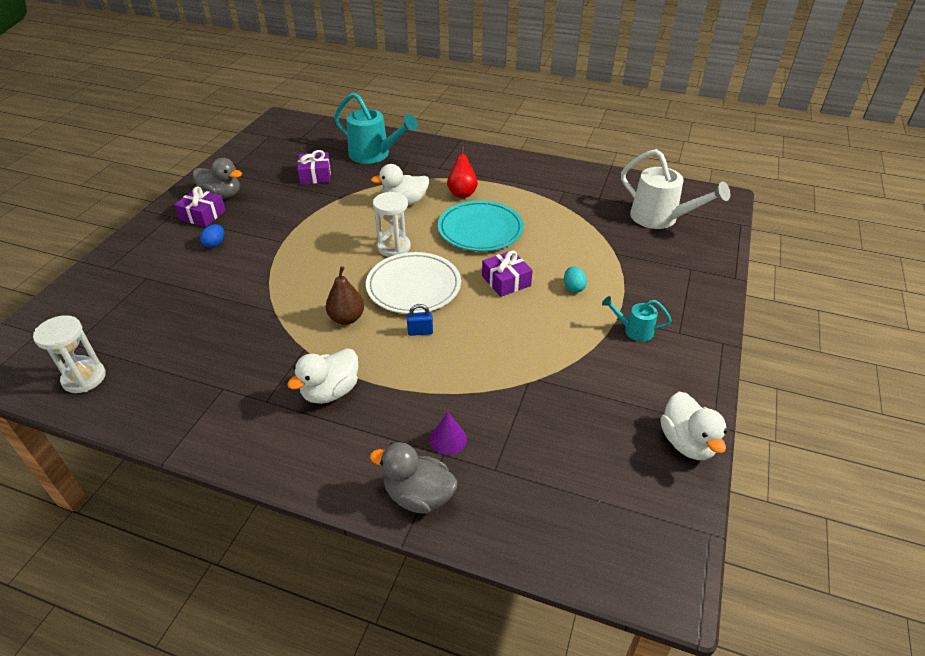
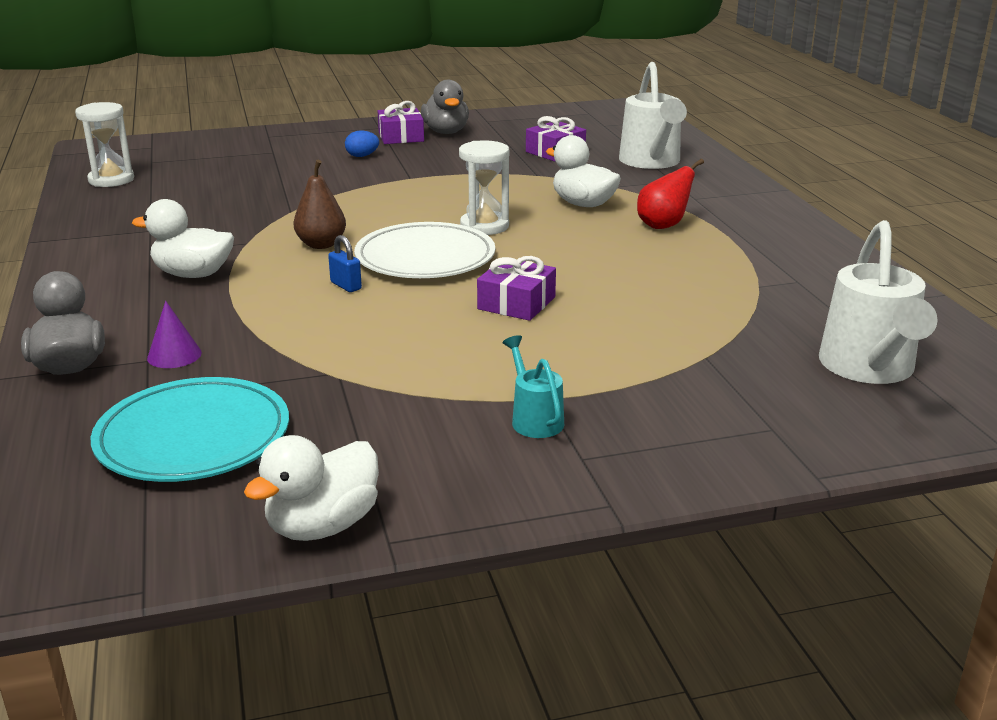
camera: 55 degrees right, 15 degrees down
turquoise watering can [334,92,418,164] -> white watering can [619,62,687,169]
turquoise plate [438,201,524,251] -> turquoise plate moved to [91,377,289,482]
turquoise egg [564,267,587,292] -> none

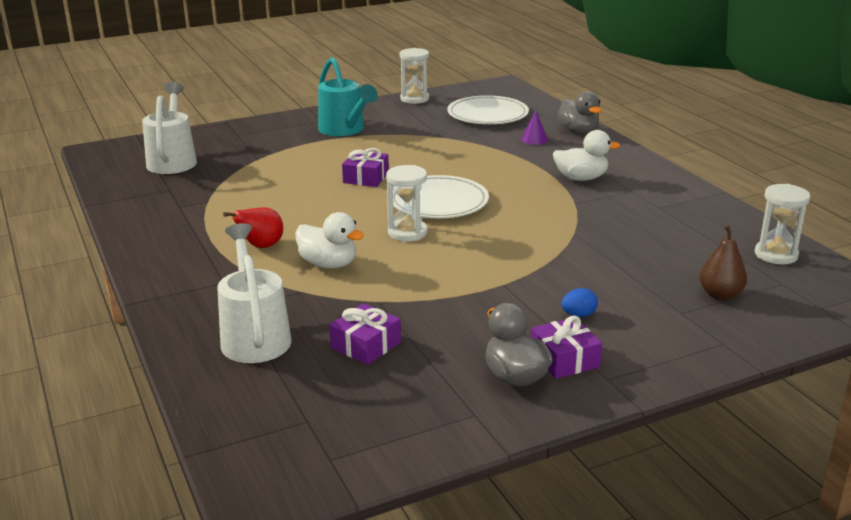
camera: 170 degrees right, 0 degrees up
turquoise plate [91,377,289,482] -> white plate [447,95,529,124]
white duck [244,435,379,541] -> white hourglass [400,48,429,104]
brown pear [293,160,346,249] -> brown pear moved to [700,225,747,300]
blue padlock [328,235,362,292] -> none
turquoise watering can [503,335,564,438] -> turquoise watering can [318,57,378,136], size x1.95

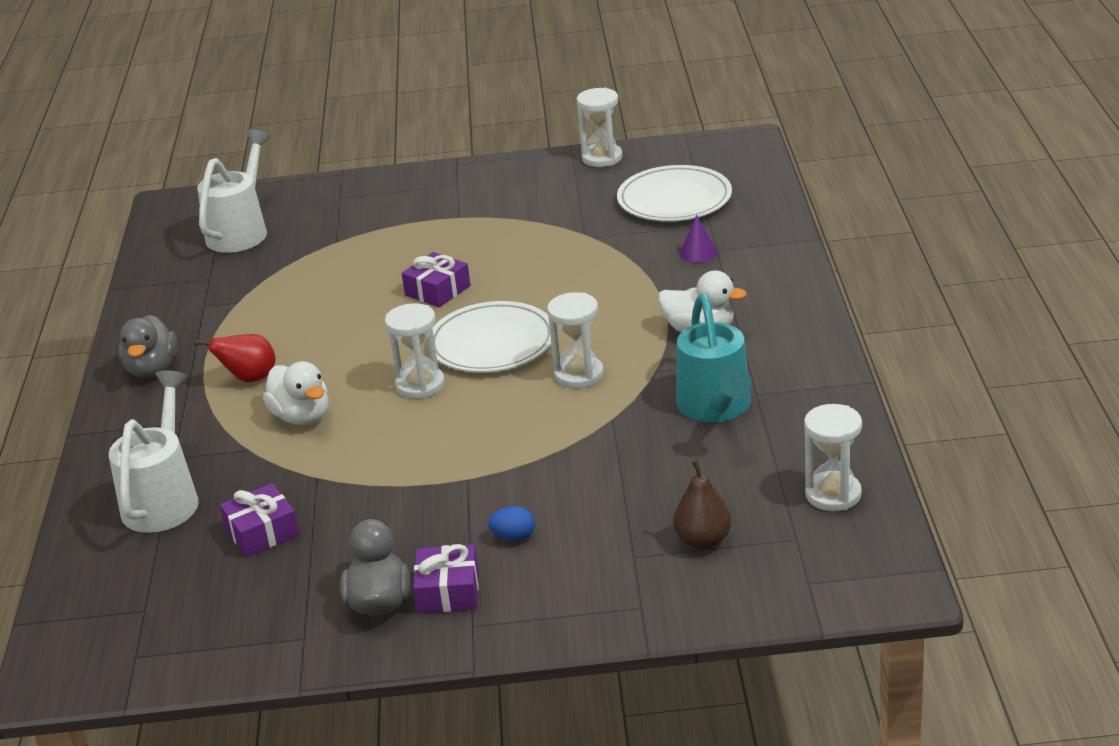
camera: 25 degrees right, 5 degrees up
turquoise watering can [318,57,378,136] -> turquoise watering can moved to [676,294,752,422]
grey duck [557,91,602,134] -> grey duck moved to [118,315,177,377]
none -> white hourglass [547,292,604,388]

